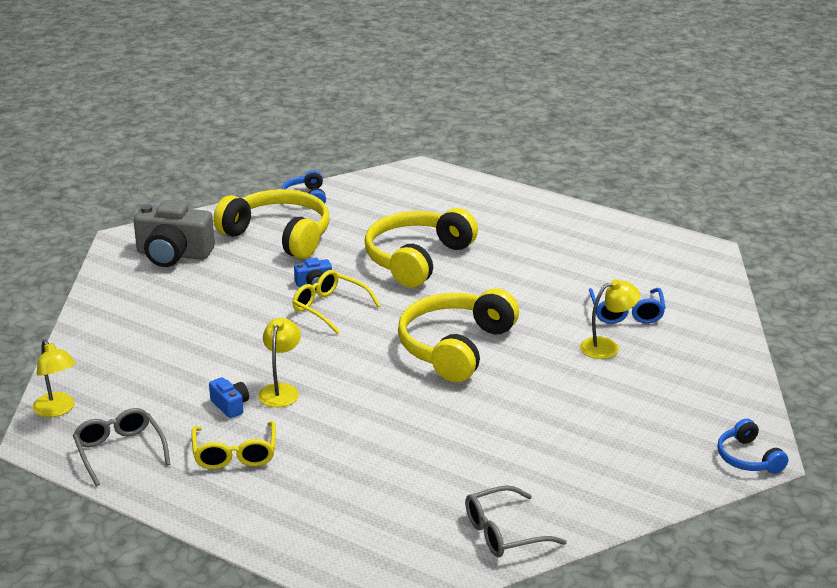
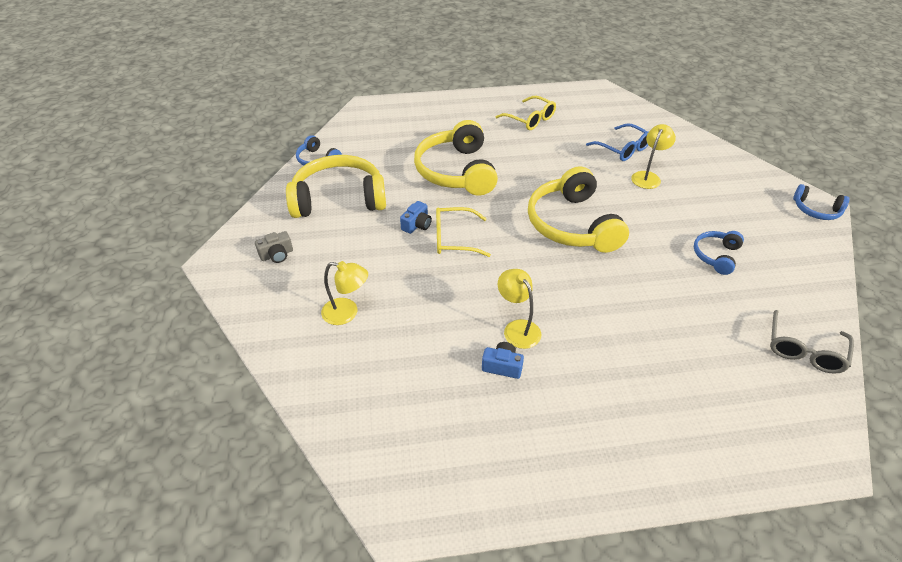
camera: 40 degrees left, 15 degrees up
yellow lamp [33,340,76,417] -> yellow lamp moved to [321,261,368,325]
grey glasses [73,408,170,486] -> none
grey camera [134,200,215,267] -> grey camera [255,231,293,263], size x0.47
yellow glasses [191,421,276,469] -> yellow glasses moved to [496,96,556,130]
none -> blue headphones [694,231,744,275]

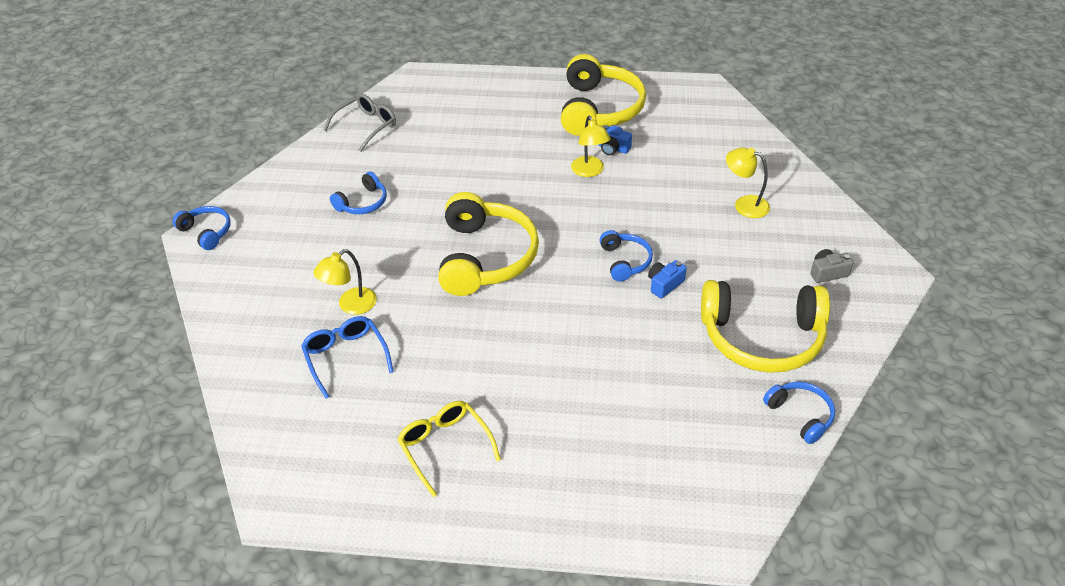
camera: 165 degrees left, 0 degrees up
yellow headphones [414,120,498,195] -> yellow headphones moved to [561,54,646,136]
yellow glasses [436,207,491,257] -> blue headphones [600,230,653,282]

